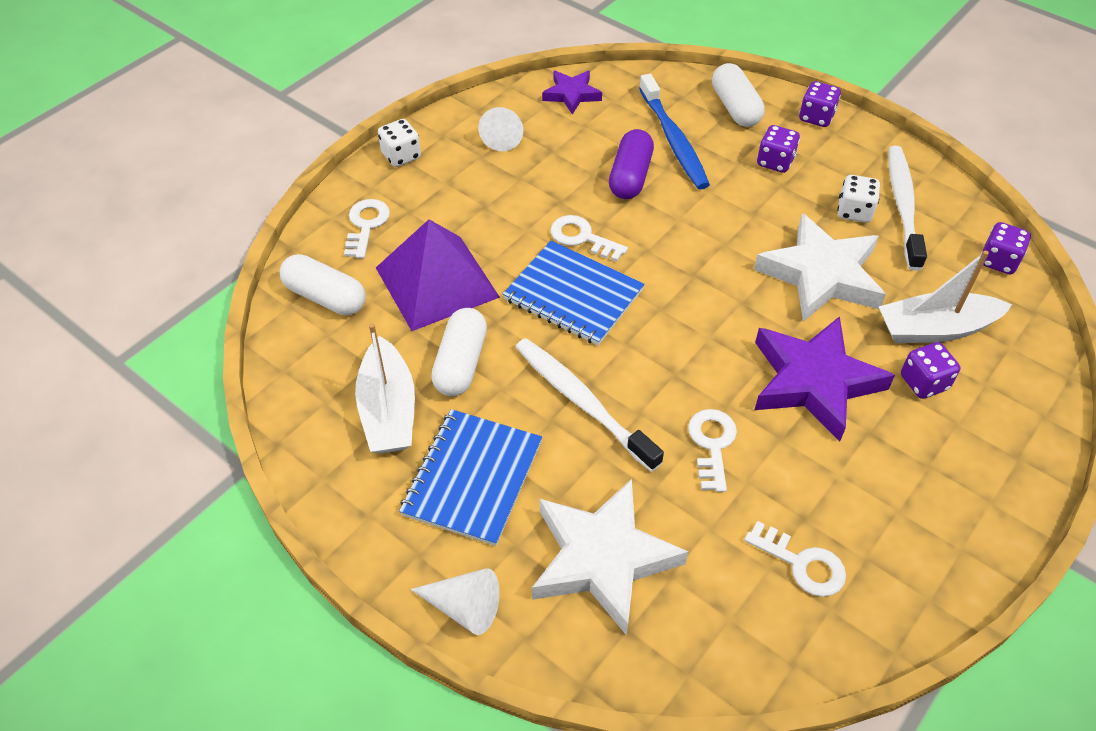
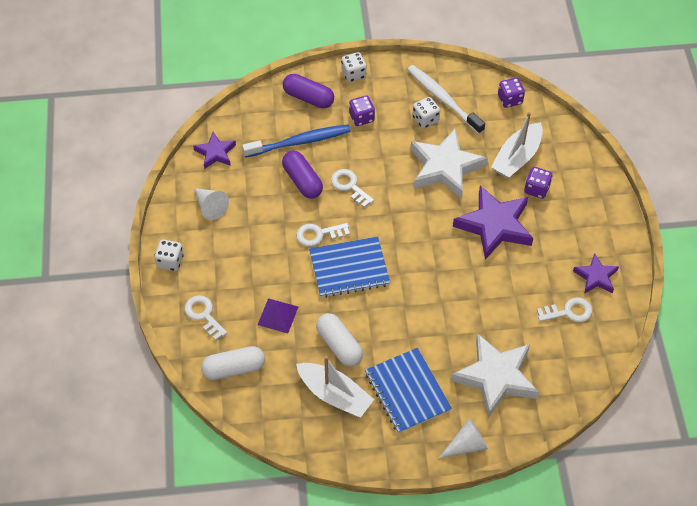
camera: 45 degrees left, 5 degrees up
purple pyramid [376,219,500,331] -> purple pyramid [258,298,298,333], size x0.52
white toothbrush [516,338,664,472] -> none
blue toothbrush [639,74,710,189] -> blue toothbrush turned 45 degrees counterclockwise [242,125,350,158]
white key [688,409,737,492] -> white key moved to [331,169,374,208]
white capsule [712,63,765,127] -> purple capsule [283,74,334,108]
purple dice [799,81,841,127] -> white dice [341,52,367,82]
none -> purple star [573,253,619,294]

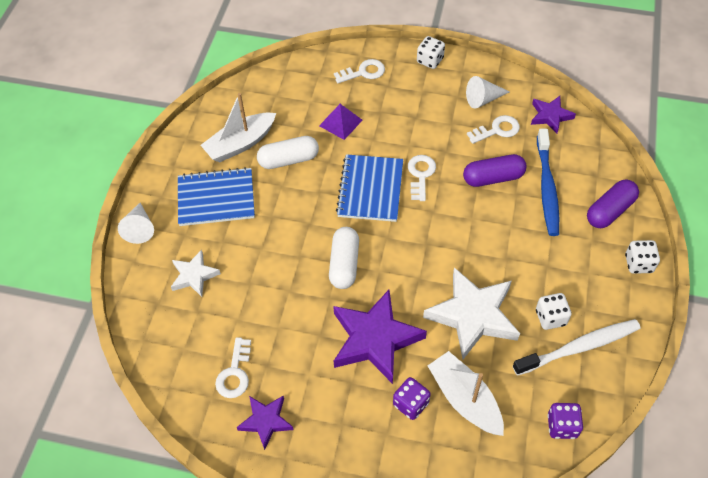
camera: 110 degrees right, 0 degrees up
white capsule [201,346,265,380] -> white capsule moved to [329,227,359,289]
white key [331,169,374,208] -> white key moved to [467,115,520,144]
purple dice [349,96,375,126] -> none
white star [451,333,539,418] -> white star [171,250,221,297], size x0.55

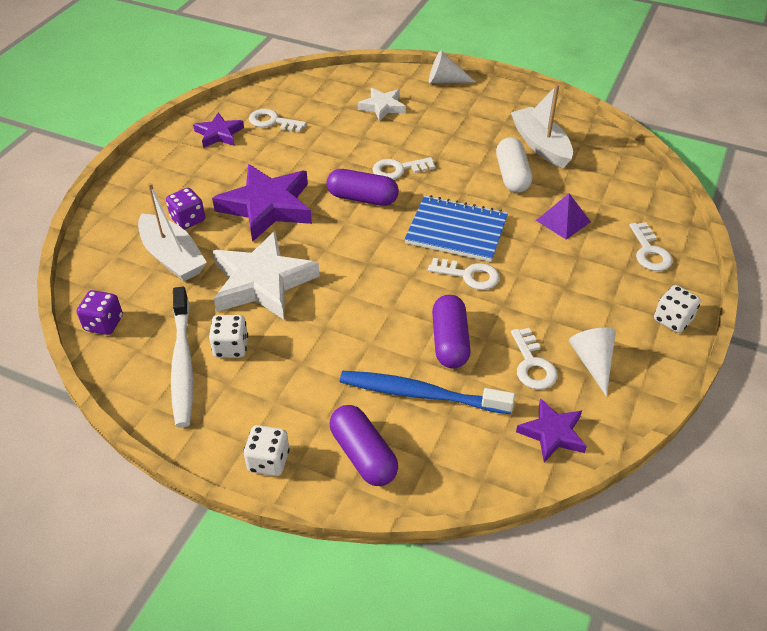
camera: 100 degrees right, 10 degrees down
blue notebook [178,167,255,226] -> none
white capsule [329,227,359,289] -> purple capsule [327,169,399,206]
white boat [428,351,504,436] -> white boat turned 75 degrees clockwise [138,183,207,281]
none -> white key [372,157,435,179]

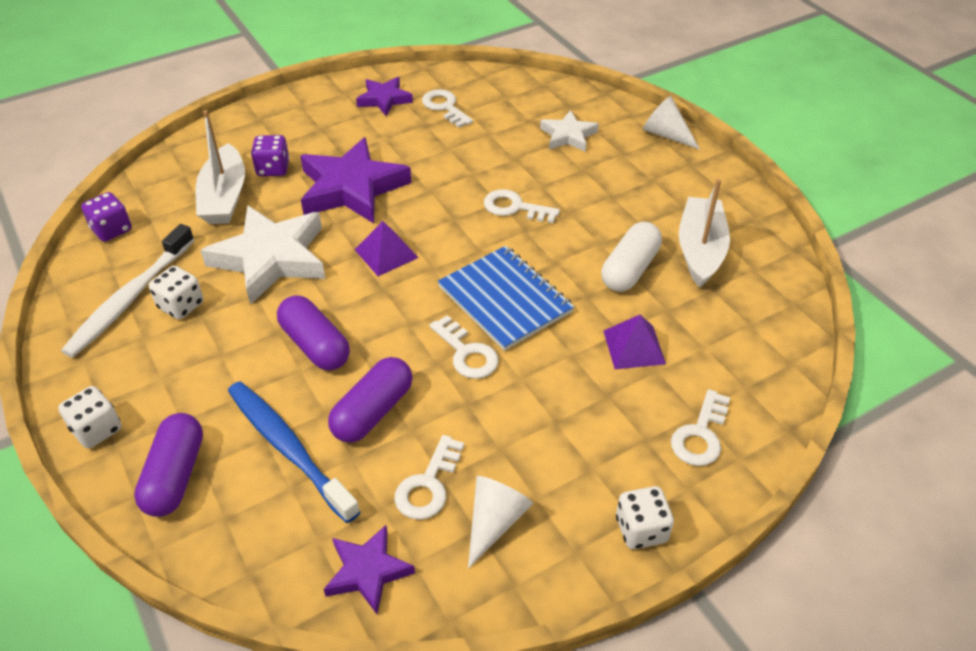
camera: 35 degrees right, 0 degrees up
purple capsule [327,169,399,206] -> purple capsule moved to [277,295,350,371]
none -> purple pyramid [355,221,419,276]

